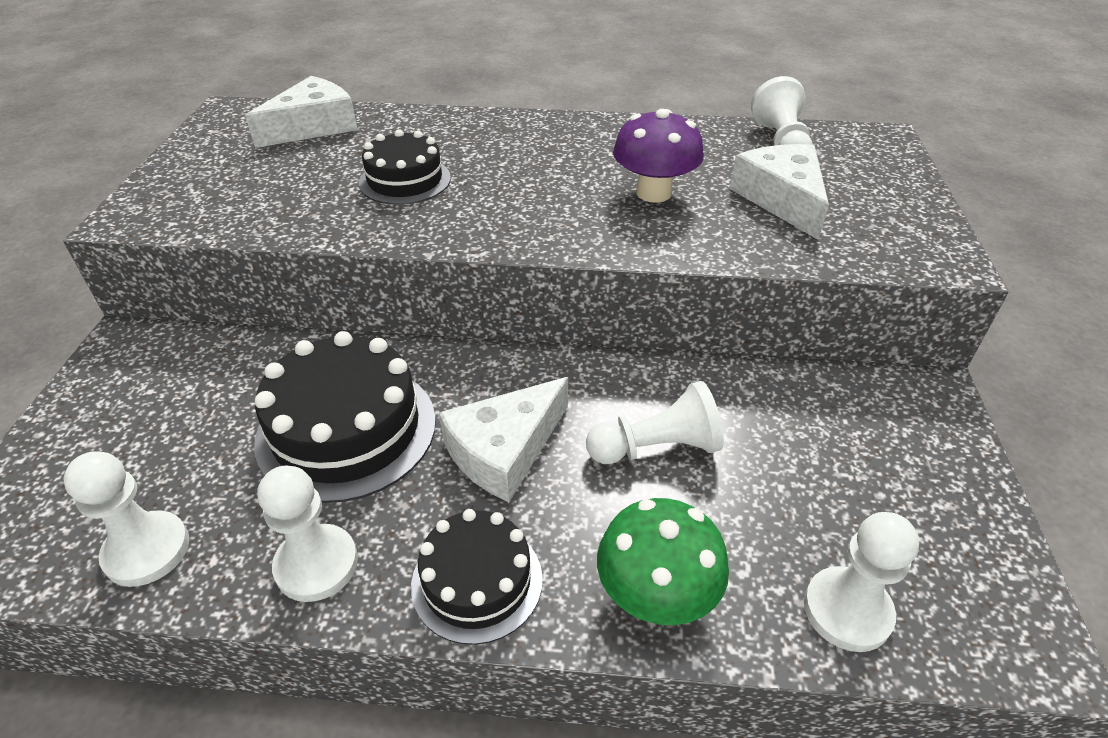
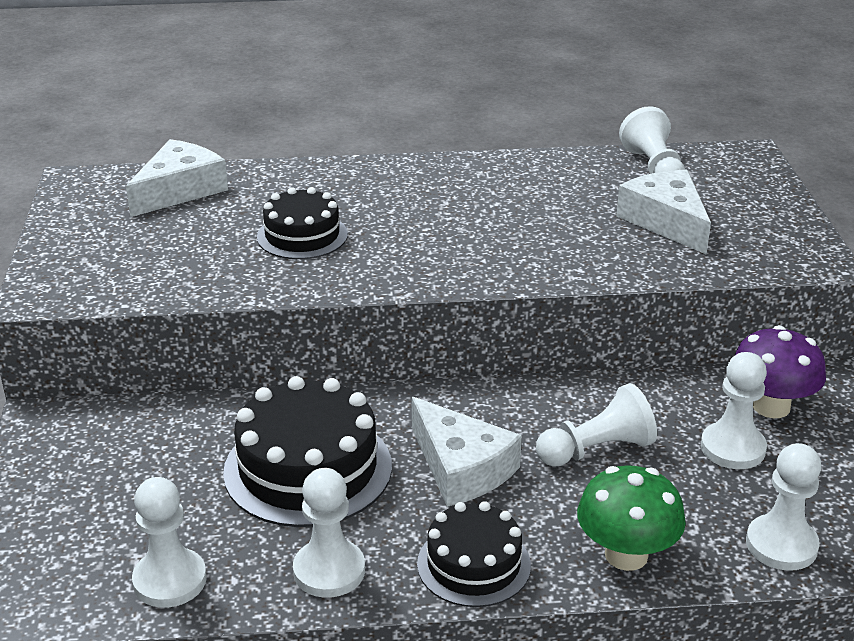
camera: 10 degrees left, 10 degrees down
white cheese [439,377,568,502] -> white cheese turned 75 degrees counterclockwise [412,397,522,507]
purple mushroom [613,109,704,203] -> purple mushroom moved to [734,325,826,418]
none -> white pawn [701,352,767,469]

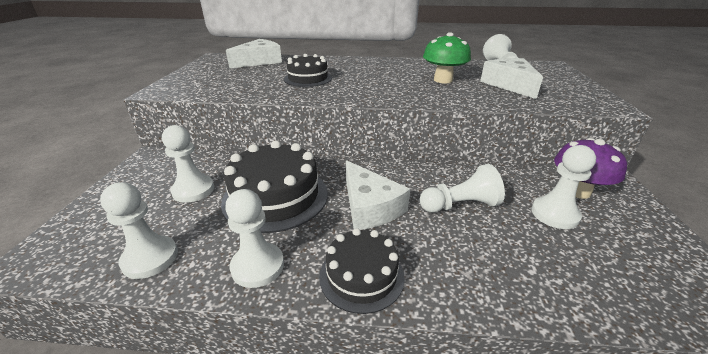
camera: 10 degrees right, 0 degrees up
green mushroom [577,465,686,571] -> green mushroom moved to [423,32,471,83]
white pawn [746,443,822,571] -> white pawn moved to [162,125,214,203]

